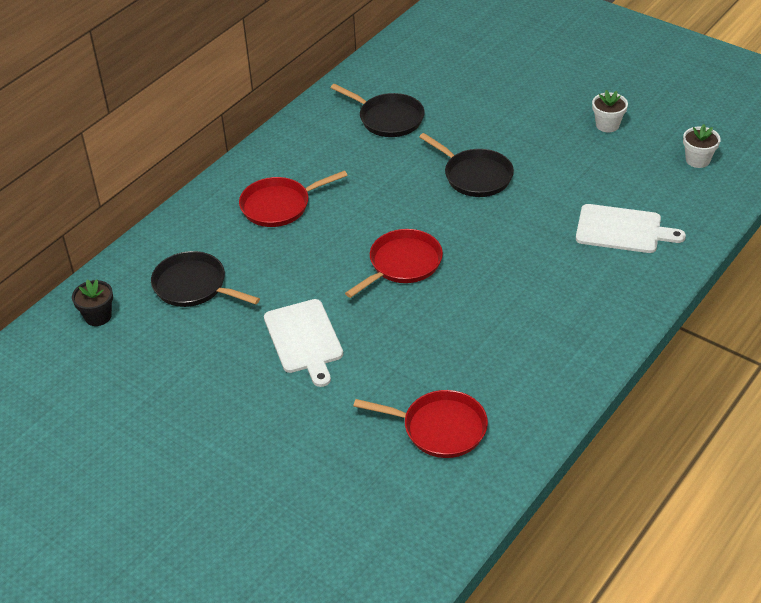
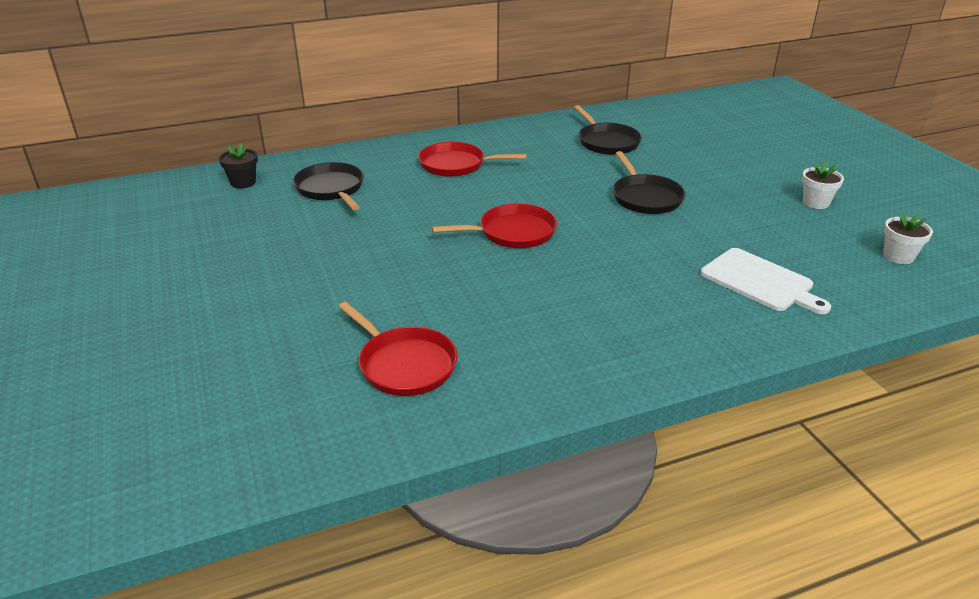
camera: 30 degrees right, 10 degrees down
white cutting board [264,299,343,387] -> none

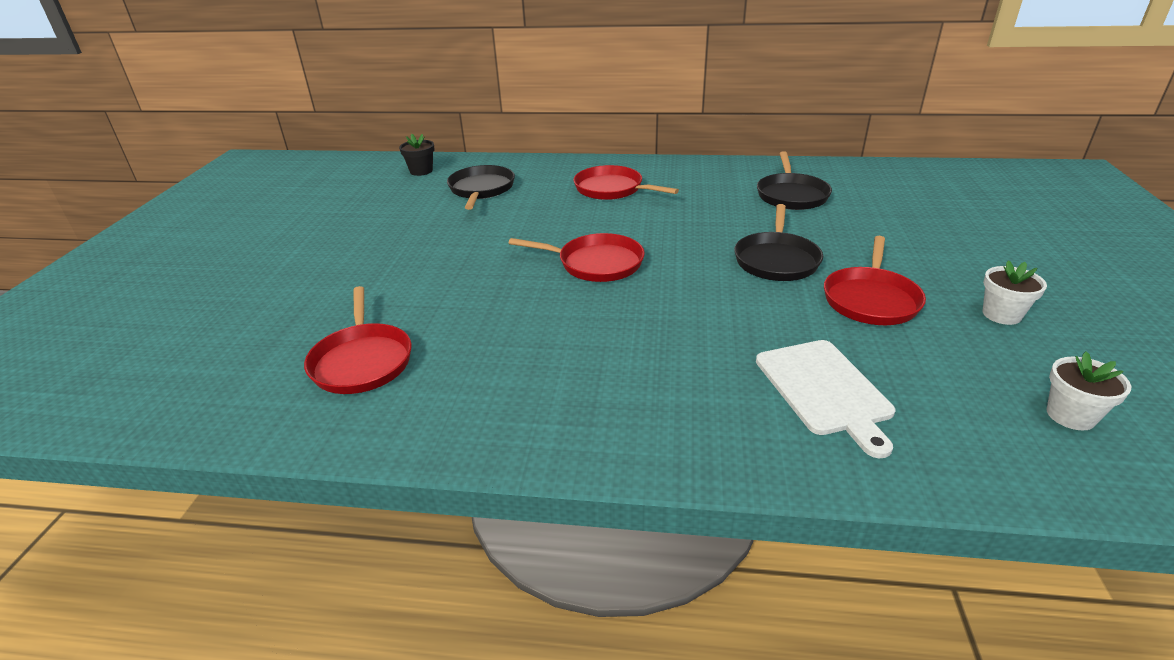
camera: 30 degrees right, 0 degrees up
none -> red pan [824,236,926,325]

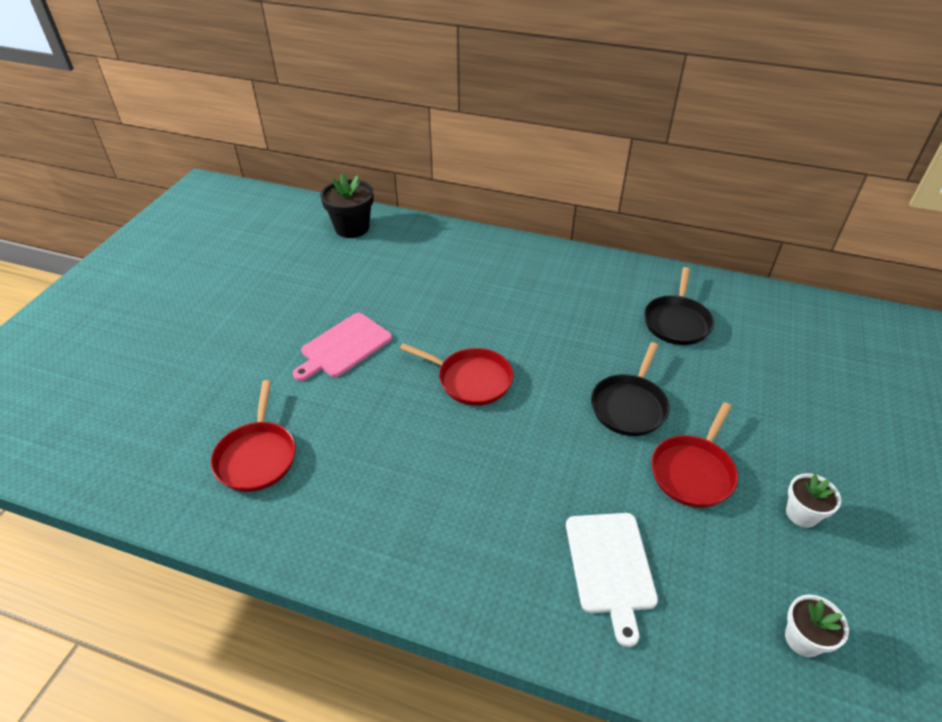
camera: 10 degrees right, 10 degrees up
black flower pot [399,134,435,176] -> black flower pot [320,173,374,238], size x1.65
black pan [447,165,515,210] -> none
red pan [573,165,679,200] -> none
none -> pink cutting board [293,313,392,381]

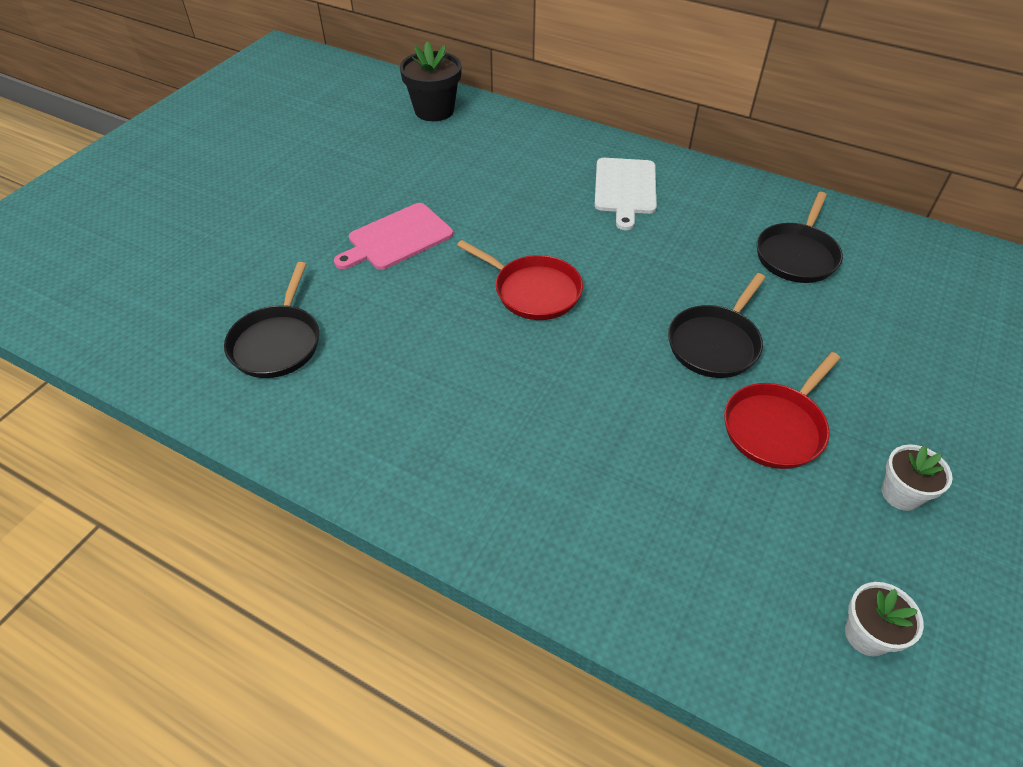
camera: 10 degrees right, 5 degrees up
red pan [211,380,296,492] -> black pan [224,262,319,378]
white cutting board [566,513,658,647] -> white cutting board moved to [594,158,657,230]

